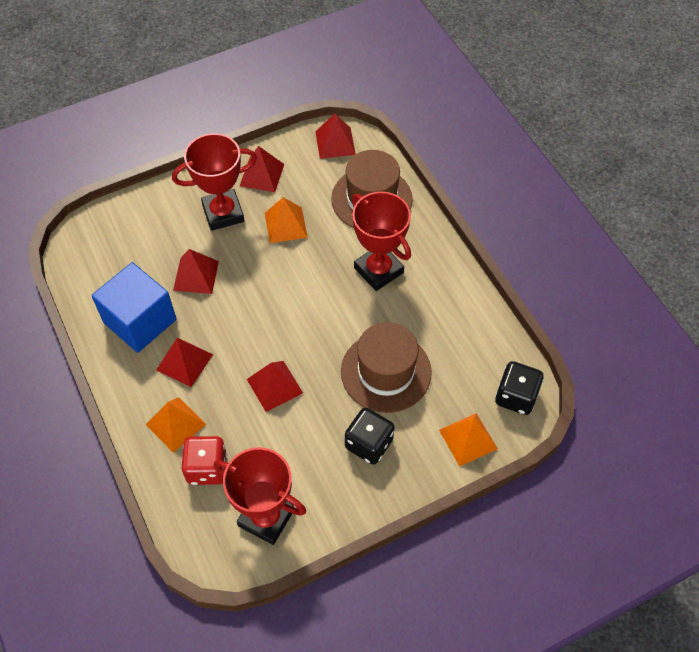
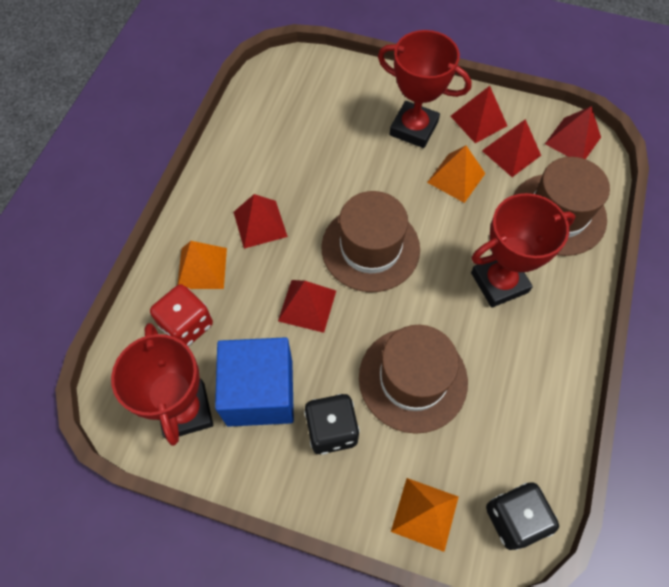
camera: 45 degrees right, 5 degrees up
blue cube [91,262,177,353] -> blue cube moved to [215,337,294,427]
red pyramid [173,249,219,294] -> red pyramid moved to [482,119,541,177]
red trophy [352,192,411,291] -> red trophy turned 60 degrees clockwise [471,193,575,308]
none -> brown hat [322,191,420,292]

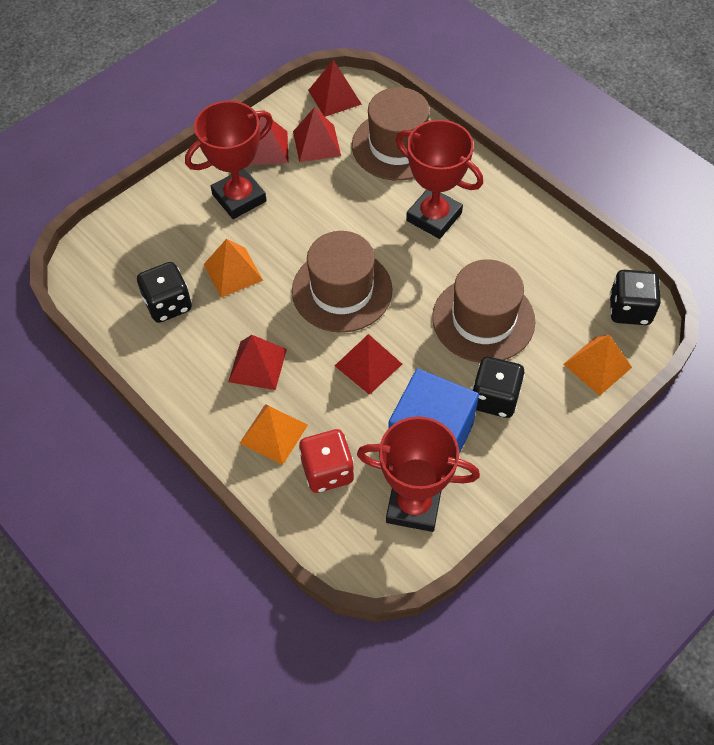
camera: 60 degrees left, 5 degrees down
orange pyramid [427,145,486,203] -> orange pyramid moved to [203,239,263,298]
red trophy [471,193,575,308] -> red trophy turned 60 degrees counterclockwise [396,120,483,239]
none -> black dice [137,262,192,323]

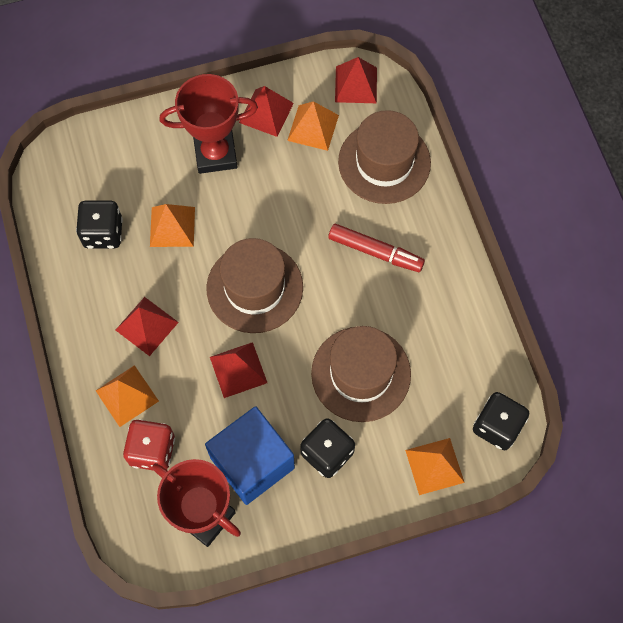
camera: 25 degrees right, 10 degrees up
red pyramid [293,107,341,162] -> orange pyramid [287,101,339,151]
red trophy [396,120,483,239] -> red marker [328,224,425,272]

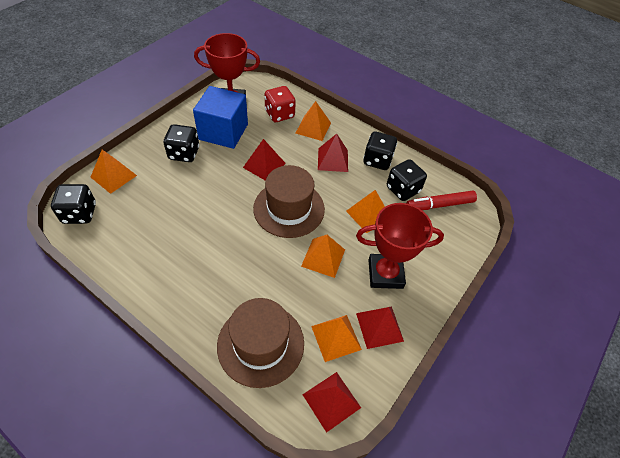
camera: 140 degrees right, 15 degrees down
red trophy [159,74,258,174] -> red trophy turned 45 degrees clockwise [356,203,444,289]
brown hat [311,326,411,422] -> none
red marker [328,224,425,272] -> red marker moved to [406,190,477,210]
none -> orange pyramid [301,235,345,278]
none -> black dice [363,132,397,170]

